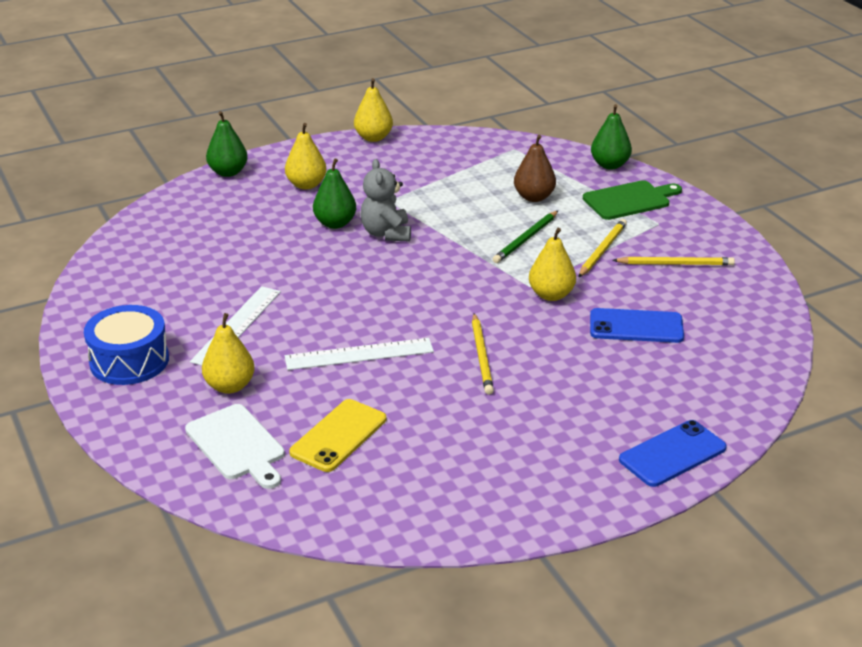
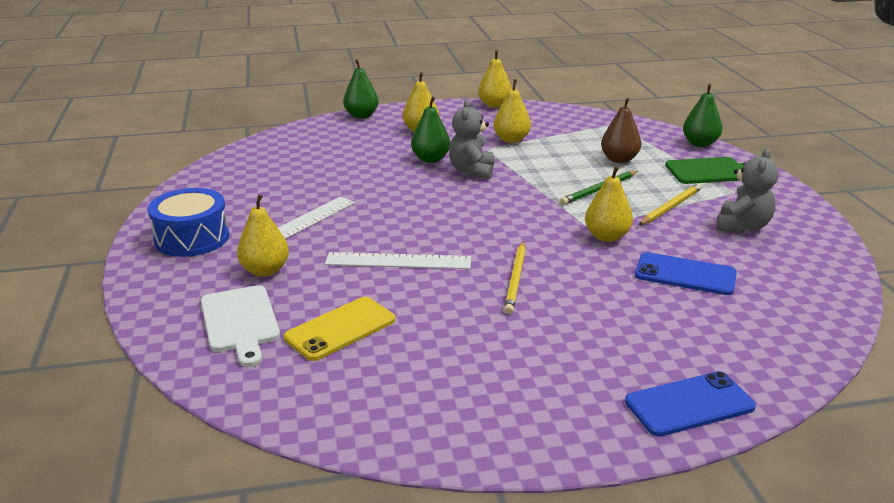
camera: 15 degrees right, 5 degrees down
yellow pencil [613,257,735,265] -> grey teddy bear [716,148,778,233]
none -> yellow pear [494,79,531,143]

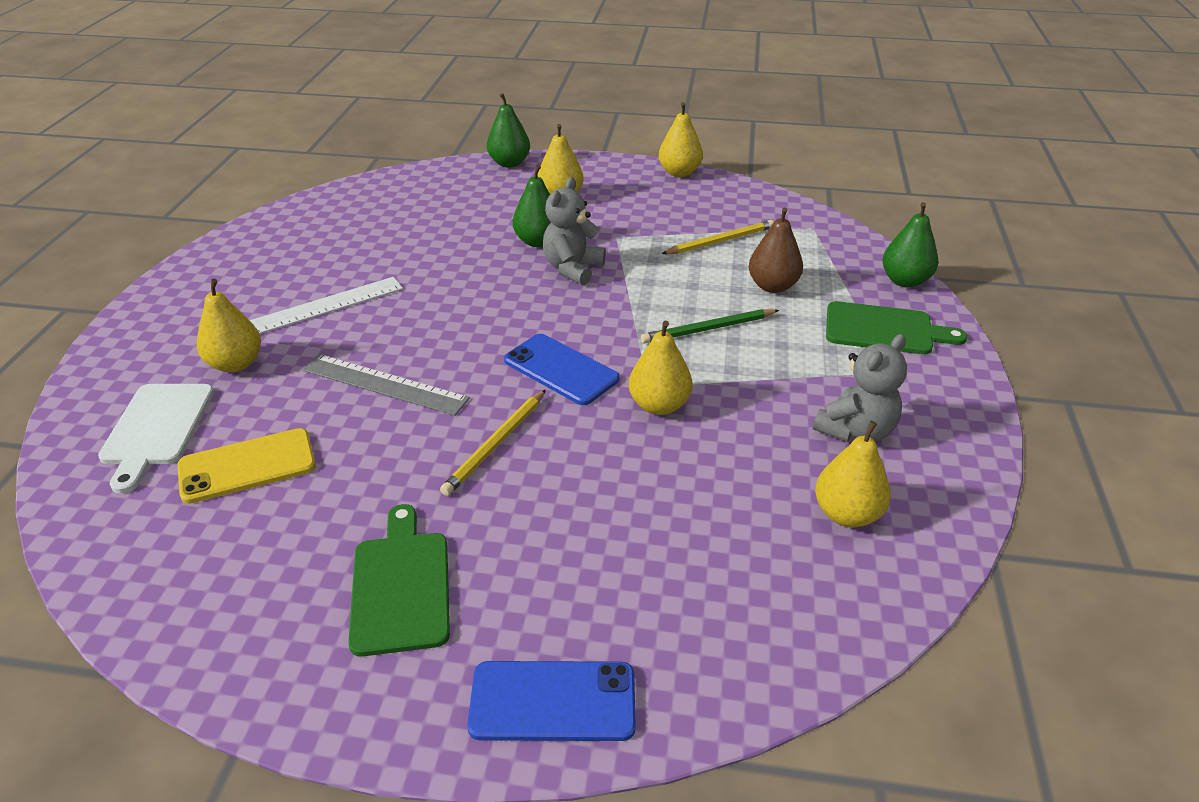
camera: 20 degrees right, 10 degrees up
blue drum [148,188,229,257] -> none
white ruler [325,252,471,269] -> grey ruler [302,354,470,416]
yellow pear [494,79,531,143] -> yellow pear moved to [815,421,891,528]
blue phone [635,252,737,295] -> blue phone moved to [504,334,620,405]
yellow pencil [639,183,702,225] -> yellow pencil moved to [661,220,774,254]
none -> green cutting board [348,504,450,657]

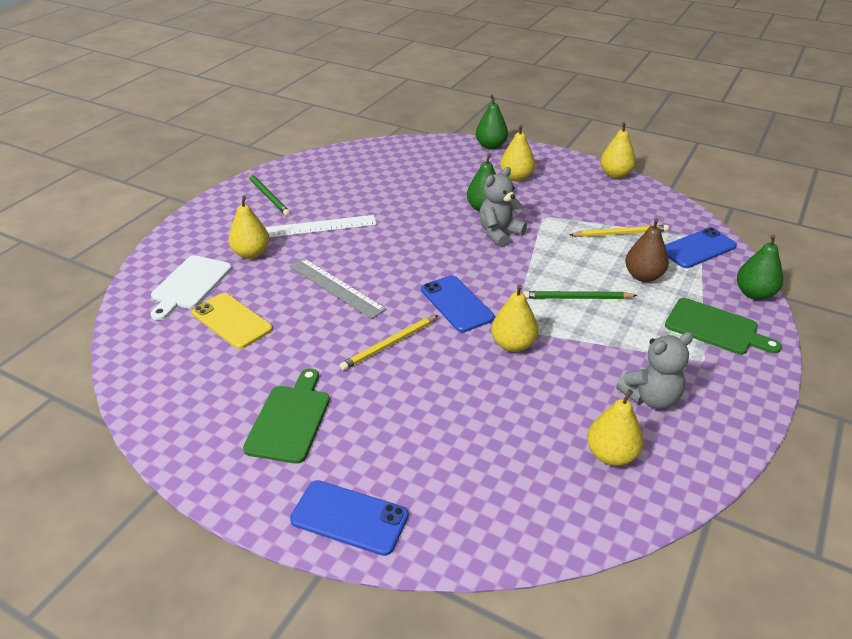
camera: 20 degrees right, 0 degrees up
yellow phone [177,428,316,504] -> yellow phone turned 45 degrees clockwise [192,293,273,349]
none -> green pencil [247,173,290,216]
none -> blue phone [665,227,737,268]

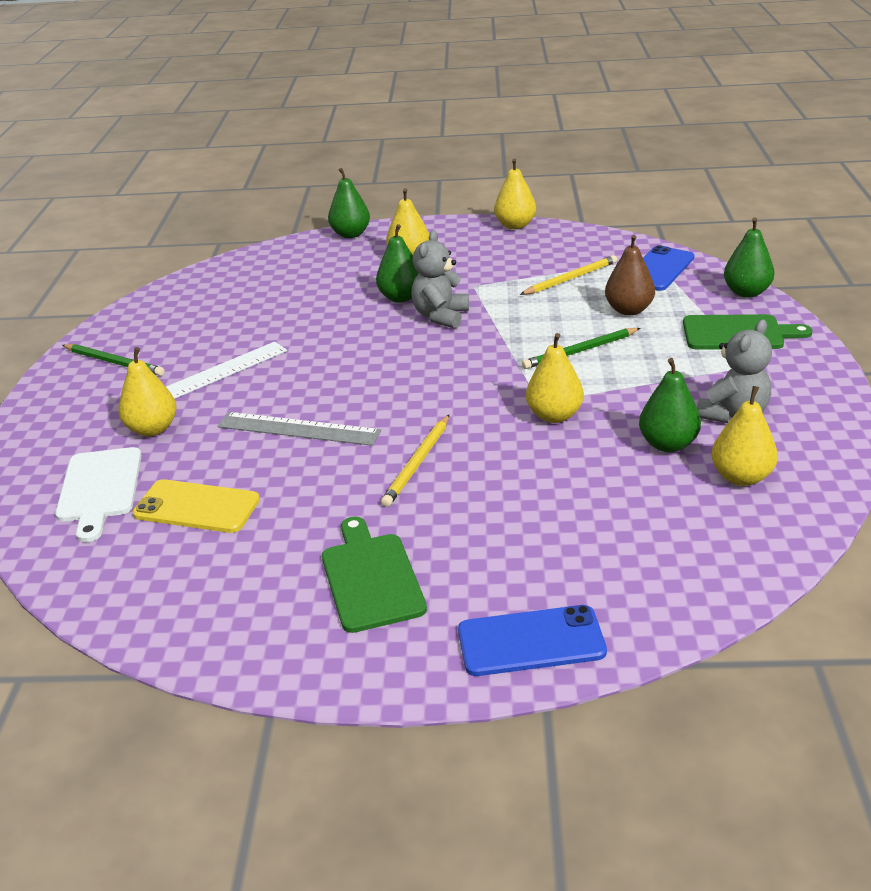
camera: 25 degrees left, 5 degrees down
blue phone [421,275,495,332] -> none
none -> green pear [639,358,701,452]

